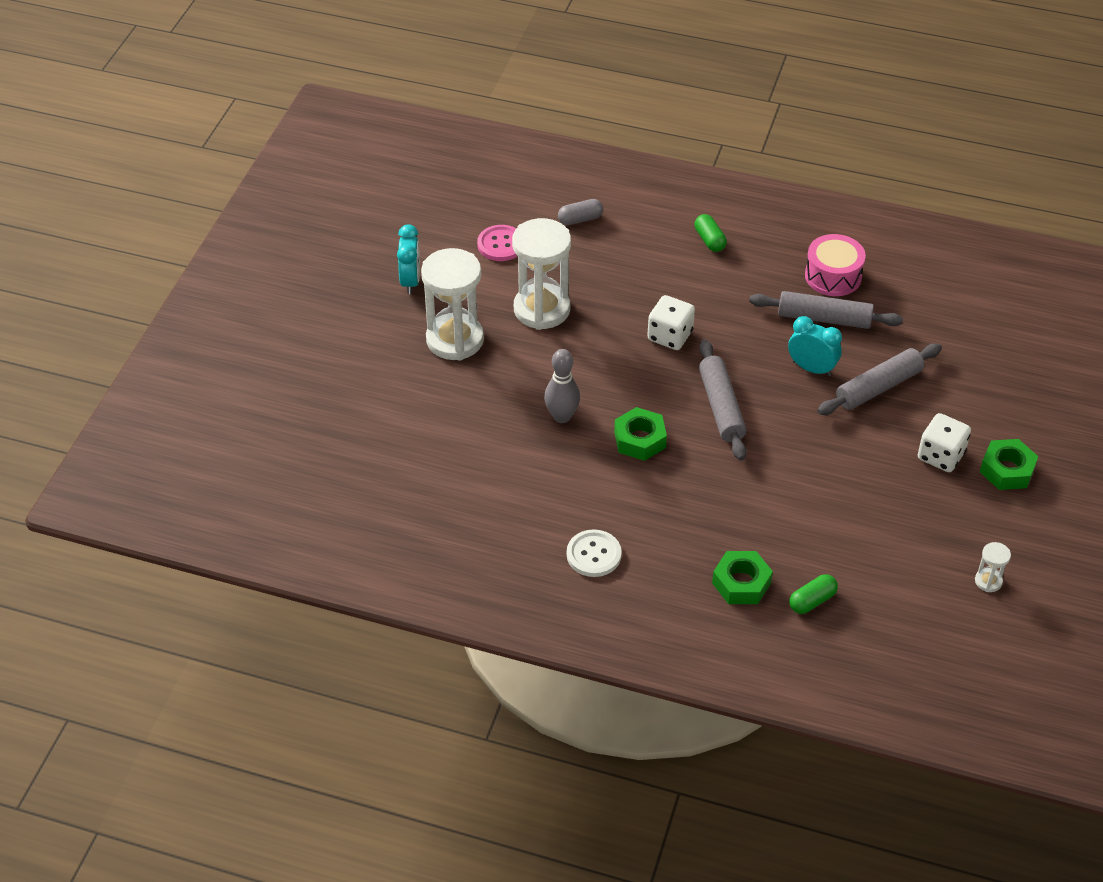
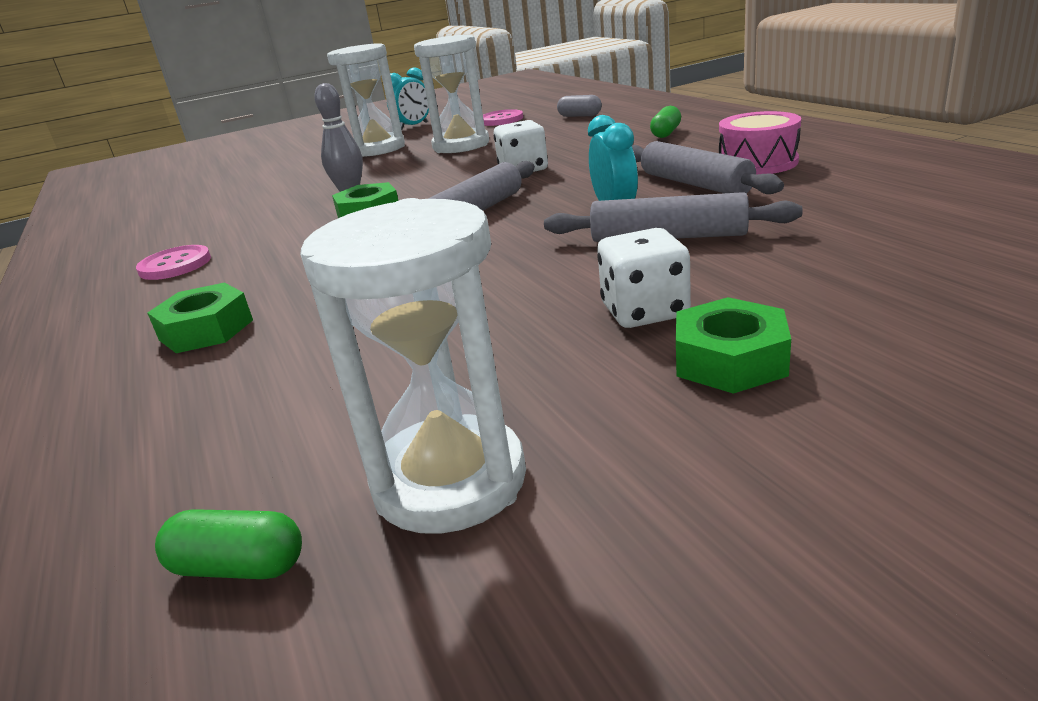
camera: 50 degrees right, 20 degrees down
white button [567,529,622,577] -> pink button [136,245,211,280]
green capsule [789,574,838,614] -> green capsule moved to [155,509,302,579]
white hourglass [975,542,1011,592] -> white hourglass [300,198,526,534], size x2.35

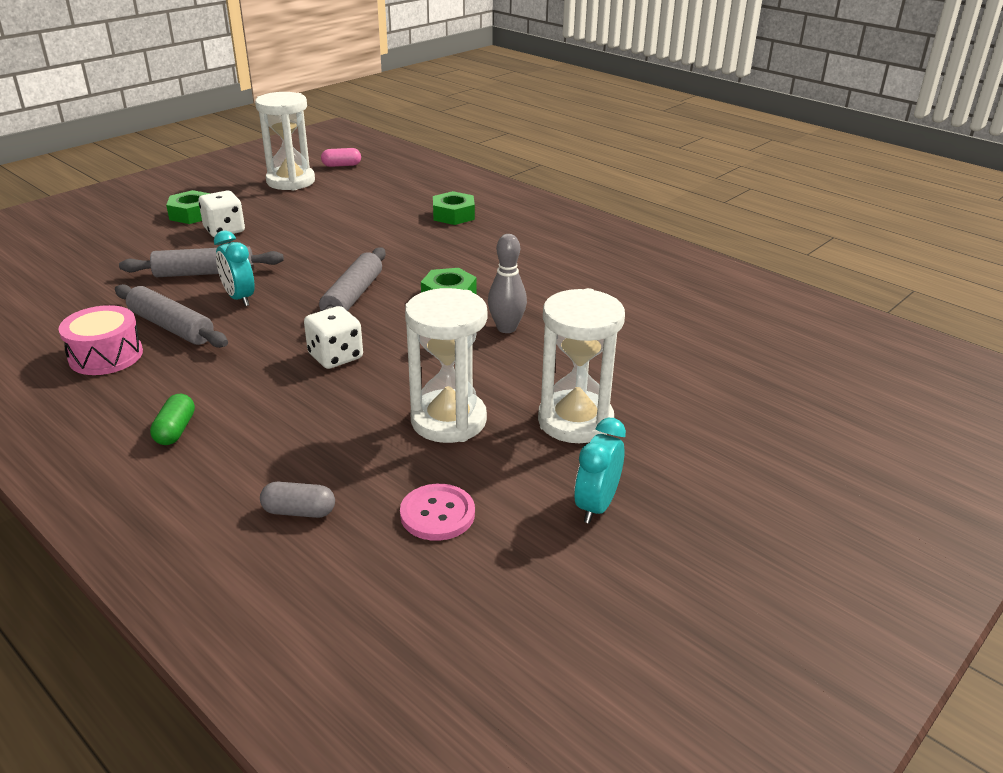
camera: 155 degrees right, 5 degrees up
pink button [136,245,211,280] -> none
green capsule [155,509,302,579] -> pink capsule [321,148,361,167]

